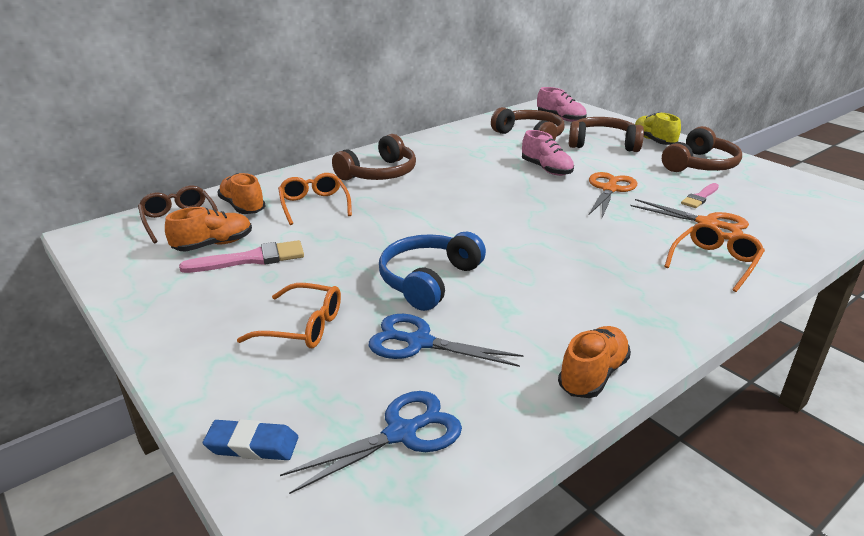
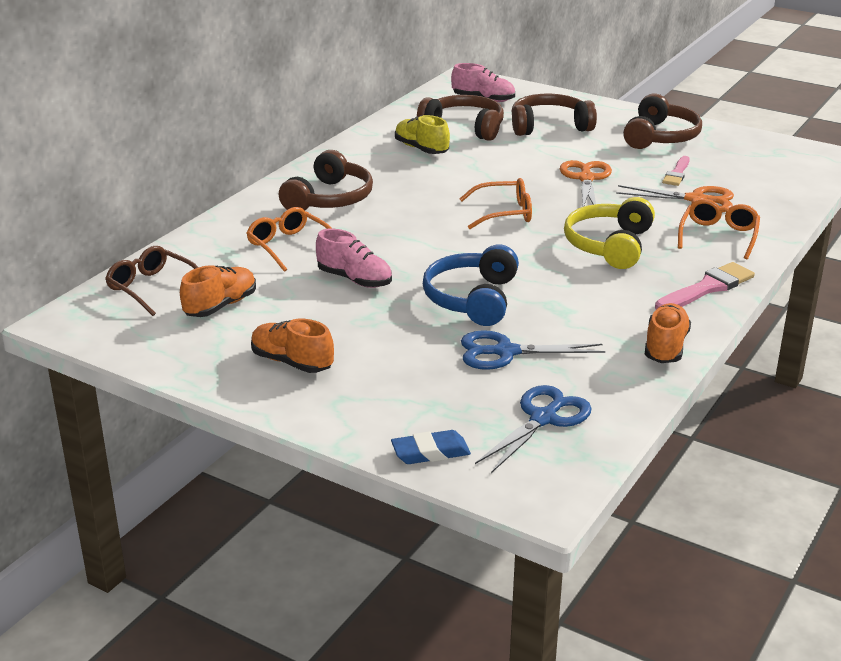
camera: 20 degrees left, 0 degrees up
pink brush [179,240,304,273] -> pink brush moved to [655,262,755,310]
orange shoe [217,173,265,214] -> orange shoe moved to [251,319,334,373]
orange glasses [237,283,341,348] -> orange glasses moved to [459,178,532,229]
pink shoe [522,130,574,176] -> pink shoe moved to [316,229,392,288]
yellow shoe [635,112,681,145] -> yellow shoe moved to [395,115,450,154]
none -> yellow headphones [564,197,655,269]

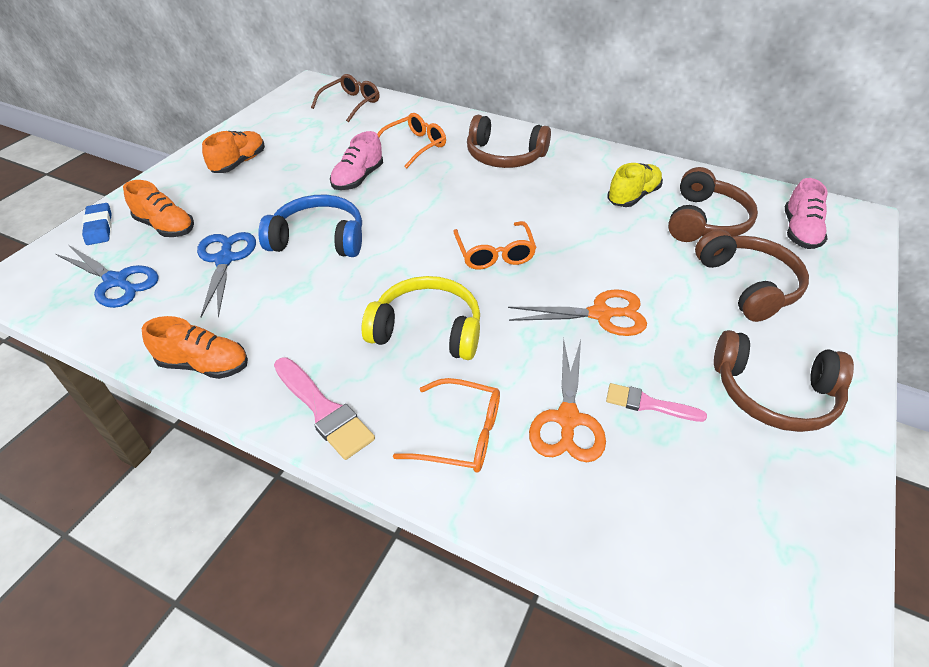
camera: 85 degrees right, 15 degrees up
orange shoe [180,265,256,317] -> orange shoe moved to [123,180,194,237]

